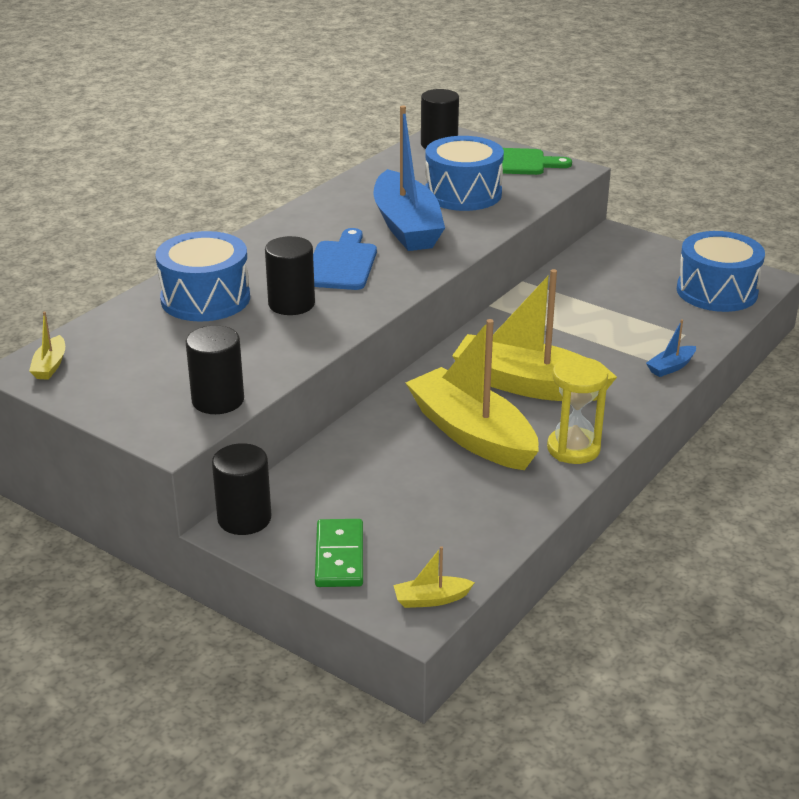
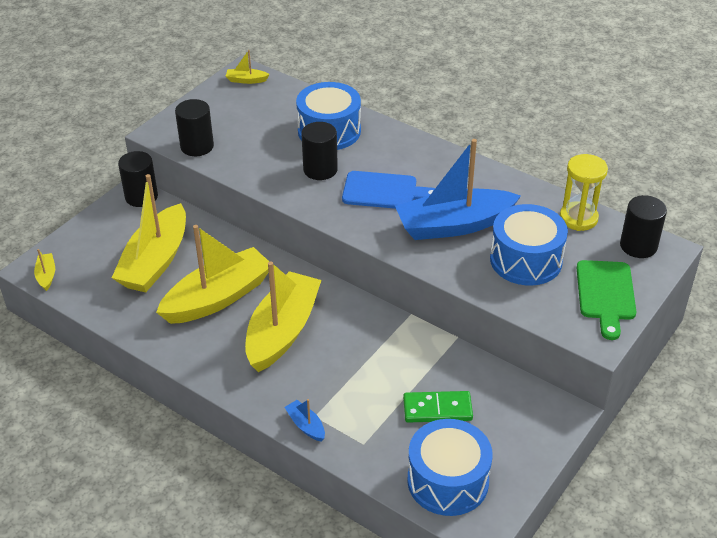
camera: 90 degrees right, 10 degrees up
green domino [315,519,363,587] -> green domino moved to [403,391,473,423]
yellow hourglass [547,357,608,464] -> yellow hourglass moved to [560,154,608,231]
none -> yellow boat [112,174,186,293]

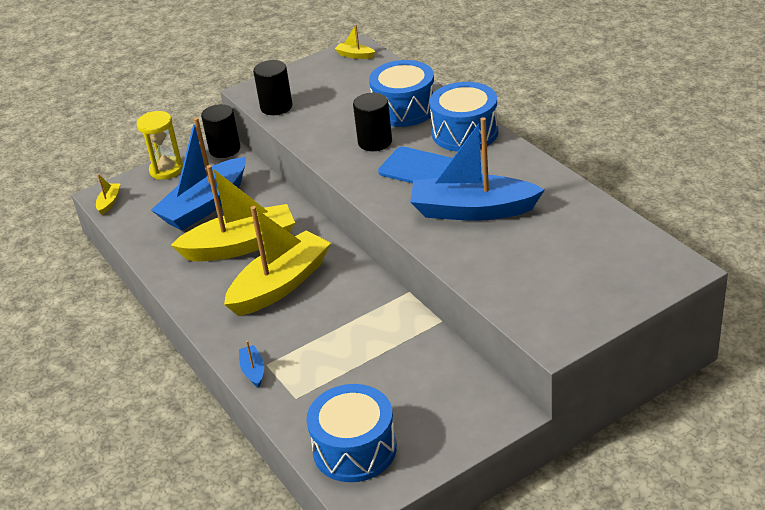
camera: 25 degrees right, 5 degrees down
yellow boat [112,174,186,293] -> blue boat [151,117,246,230]
green domino [403,391,473,423] -> none
blue drum [490,204,568,286] -> blue drum moved to [430,82,498,152]
yellow hourglass [560,154,608,231] -> yellow hourglass moved to [137,111,183,180]
green cutting board [577,260,637,340] -> none
black cylinder [620,195,667,258] -> none

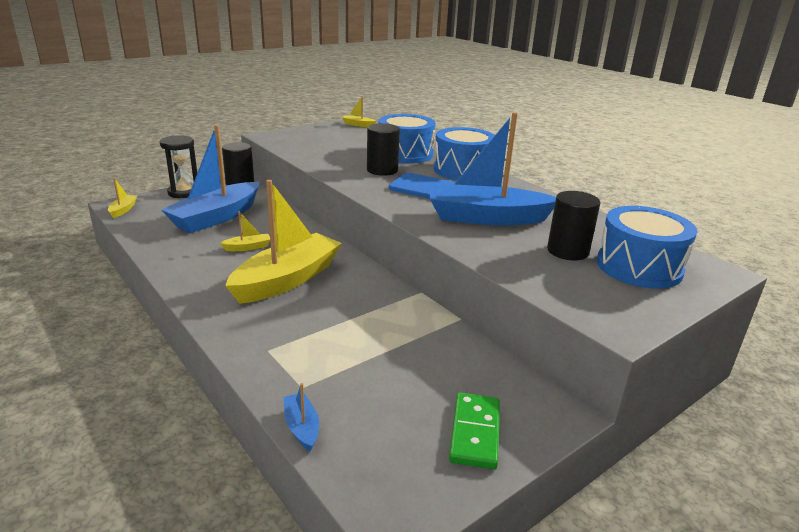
camera: 10 degrees left, 10 degrees down
yellow hourglass [137,111,183,180] -> black hourglass [160,135,197,198]
yellow boat [171,165,295,262] -> yellow boat [220,211,270,251], size x0.40
blue boat [239,341,264,388] -> blue boat moved to [284,383,319,452]
black cylinder [253,60,292,115] -> black cylinder moved to [547,191,601,260]
blue drum [306,384,397,482] -> blue drum moved to [597,206,697,289]
none -> green domino [449,393,500,469]

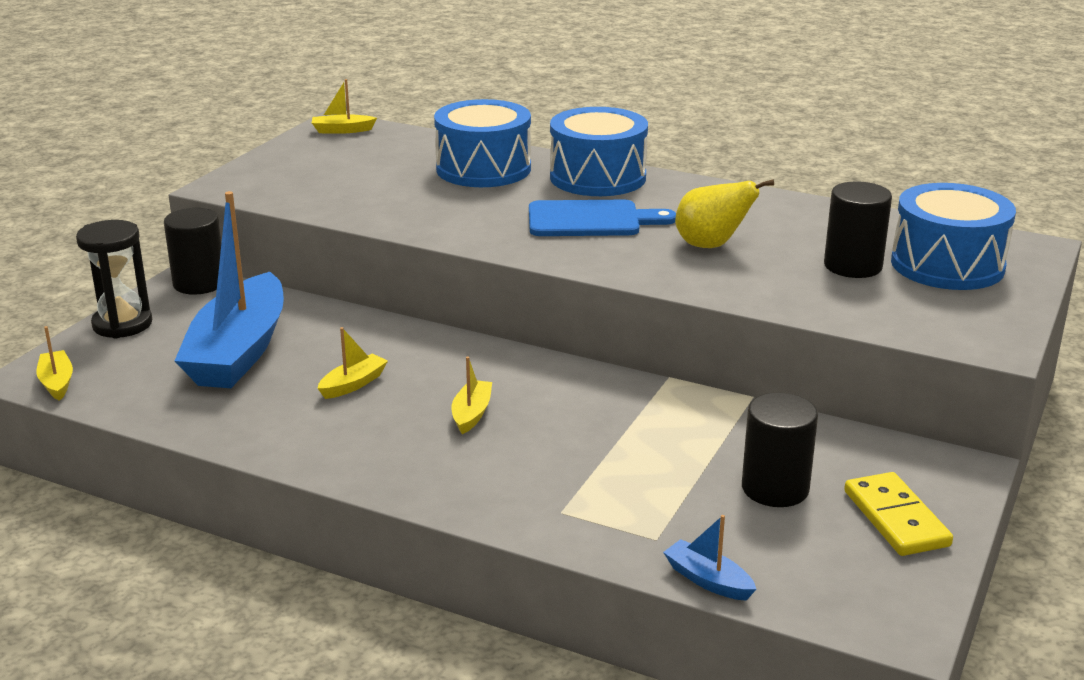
camera: 25 degrees left, 0 degrees up
yellow boat [225,180,342,304] -> yellow boat [452,357,492,434], size x0.40
black cylinder [367,123,400,176] -> black cylinder moved to [742,392,818,507]
blue boat [430,112,556,225] -> yellow pear [675,179,774,248]
green domino [449,393,500,469] -> yellow domino [844,472,953,556]

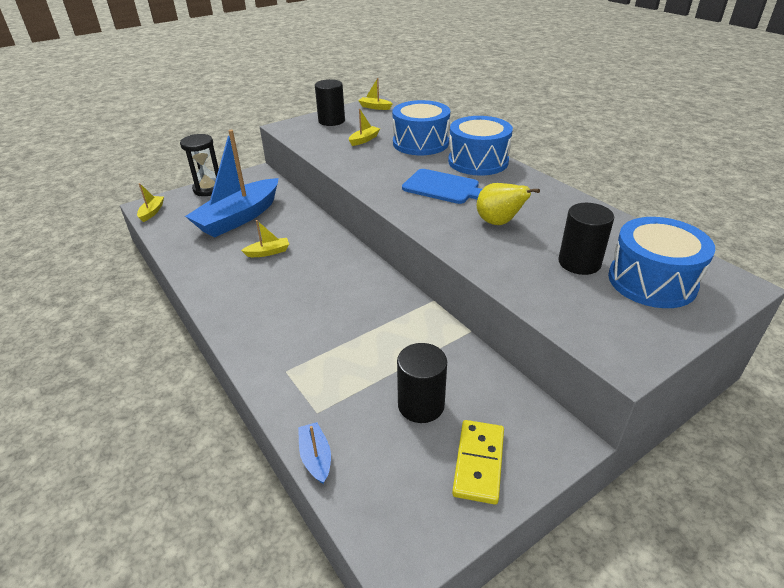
camera: 30 degrees right, 10 degrees up
black cylinder [164,208,221,295] -> black cylinder moved to [315,79,345,126]
yellow boat [452,357,492,434] -> yellow boat moved to [349,109,380,146]

